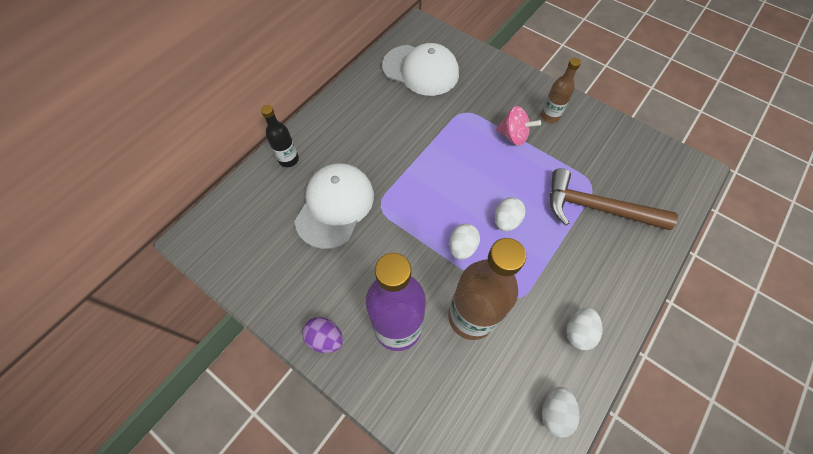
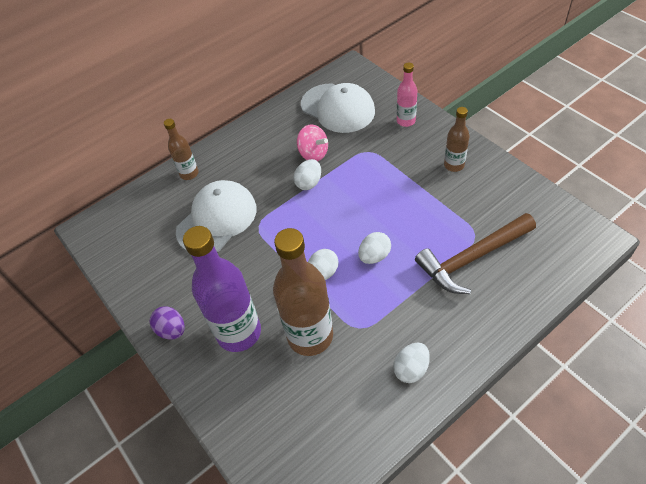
camera: 20 degrees right, 10 degrees down
black bottle [261,105,299,167] -> brown bottle [164,119,199,180]
pink spinning top [496,106,541,146] -> pink spinning top moved to [297,124,328,161]
white egg [542,387,580,438] -> white egg moved to [294,159,321,190]
brown hammer [550,168,678,230] -> brown hammer turned 60 degrees counterclockwise [415,213,536,294]
none -> pink bottle [397,63,418,127]

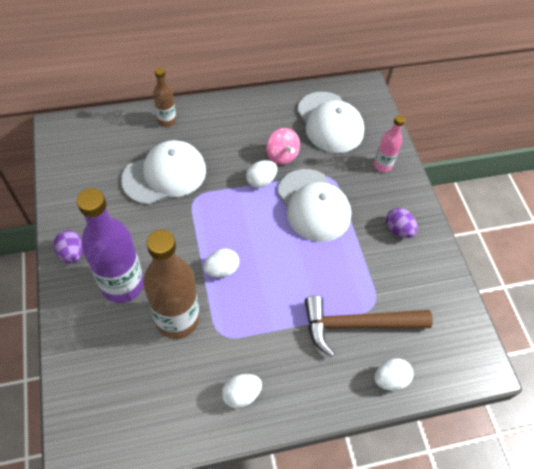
camera: 15 degrees right, 5 degrees up
white egg [358,232,391,264] -> white egg moved to [374,358,413,391]
brown bottle [444,107,470,172] -> purple egg [386,208,417,238]
none -> white cap [277,169,351,242]

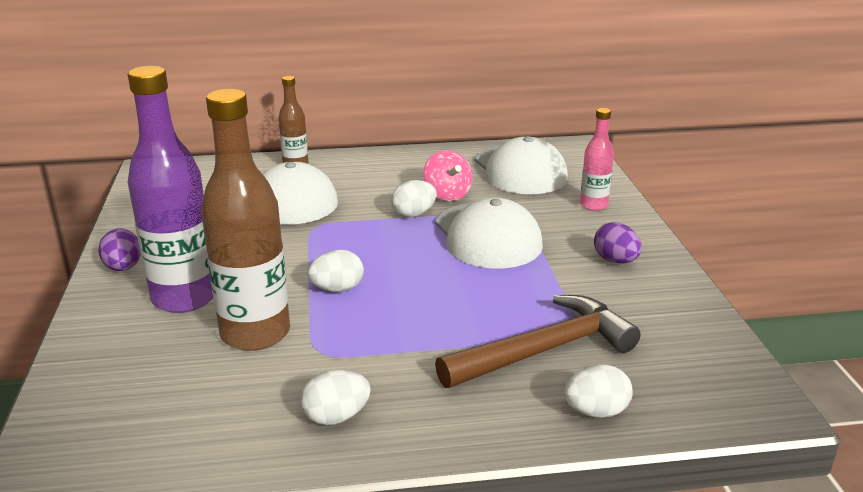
camera: 10 degrees right, 30 degrees down
brown hammer [305,295,433,357] -> brown hammer turned 150 degrees clockwise [435,295,641,388]

